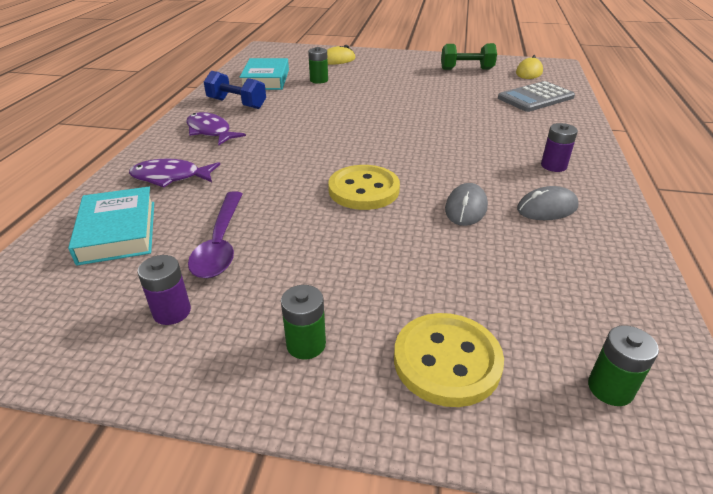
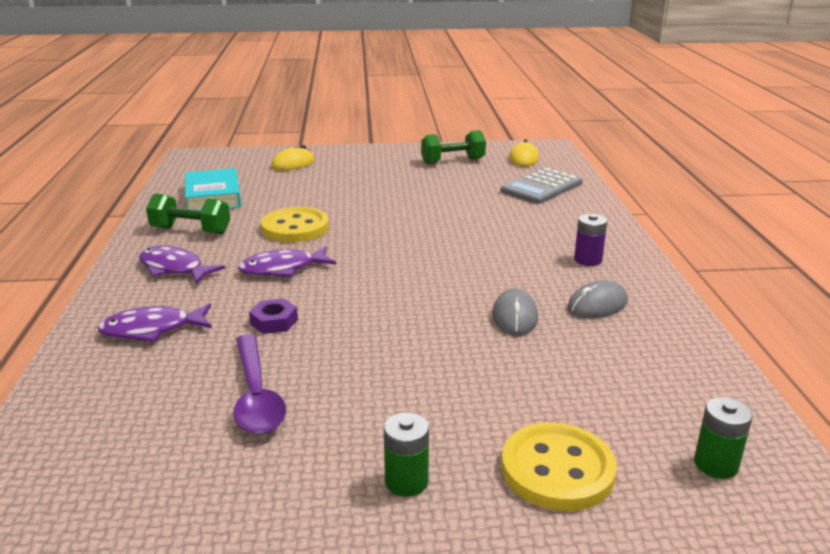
camera: 15 degrees left, 10 degrees down
turquoise book [68,187,154,265] -> none
purple battery [137,255,191,325] -> none
blue dumbbell [204,71,266,109] -> green dumbbell [146,193,230,234]
green battery [308,47,328,84] -> none
yellow button [328,165,400,210] -> yellow button moved to [261,207,329,242]
none -> purple fish [238,246,336,277]
none -> purple nut [249,298,298,334]

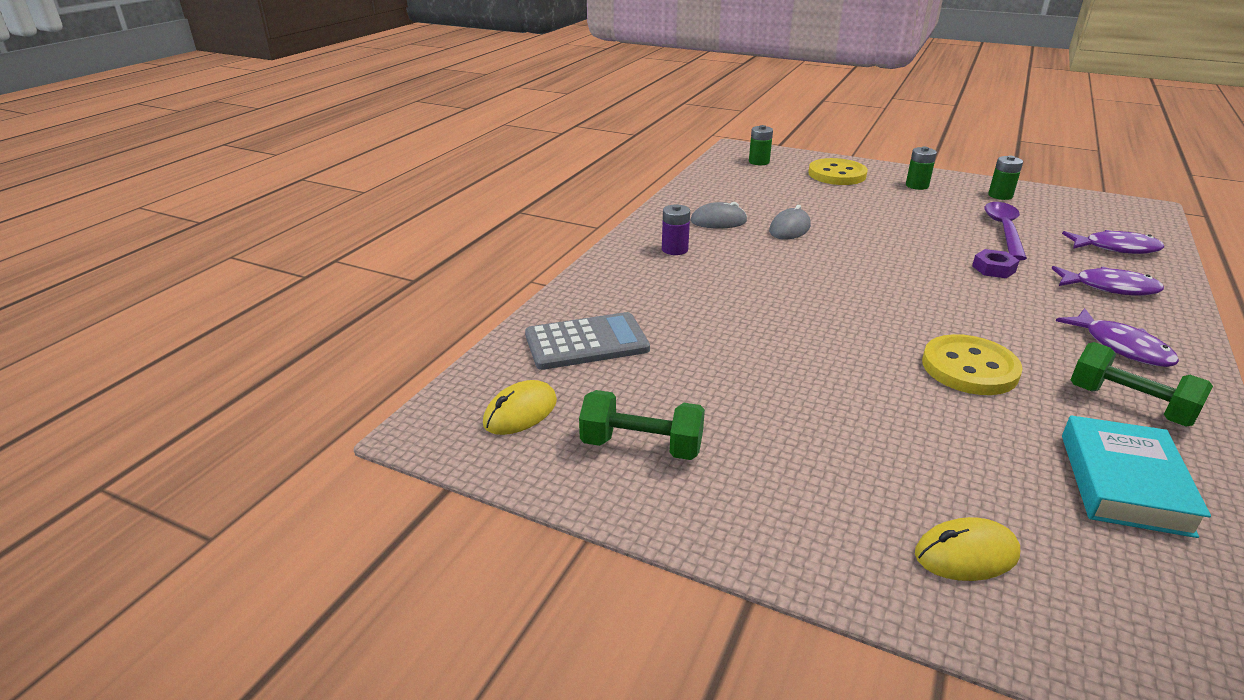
camera: 150 degrees left, 5 degrees up
purple fish [238,246,336,277] -> purple fish moved to [1062,230,1164,254]
none -> green battery [988,156,1023,200]

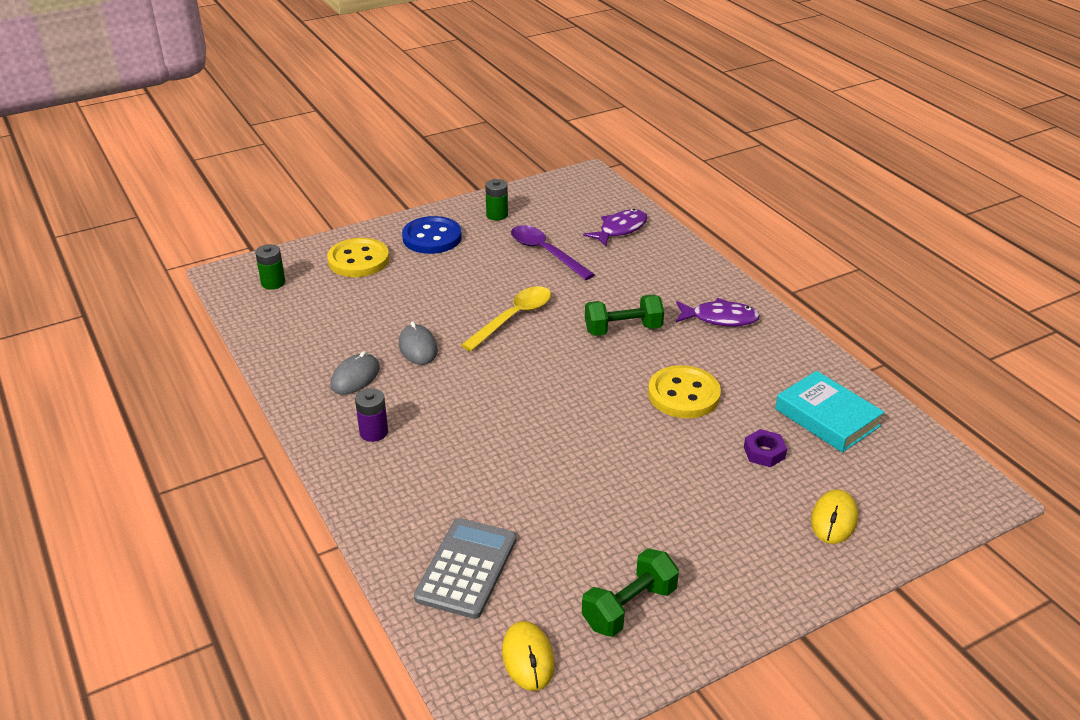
camera: 55 degrees left, 5 degrees up
green battery [906,147,937,190] -> blue button [402,216,462,254]
purple nut [972,249,1019,278] -> purple nut moved to [744,429,787,467]
purple fish [1051,266,1164,296] -> none
green dumbbell [1071,342,1213,427] -> green dumbbell moved to [585,294,664,336]
none -> yellow spoon [461,286,551,351]

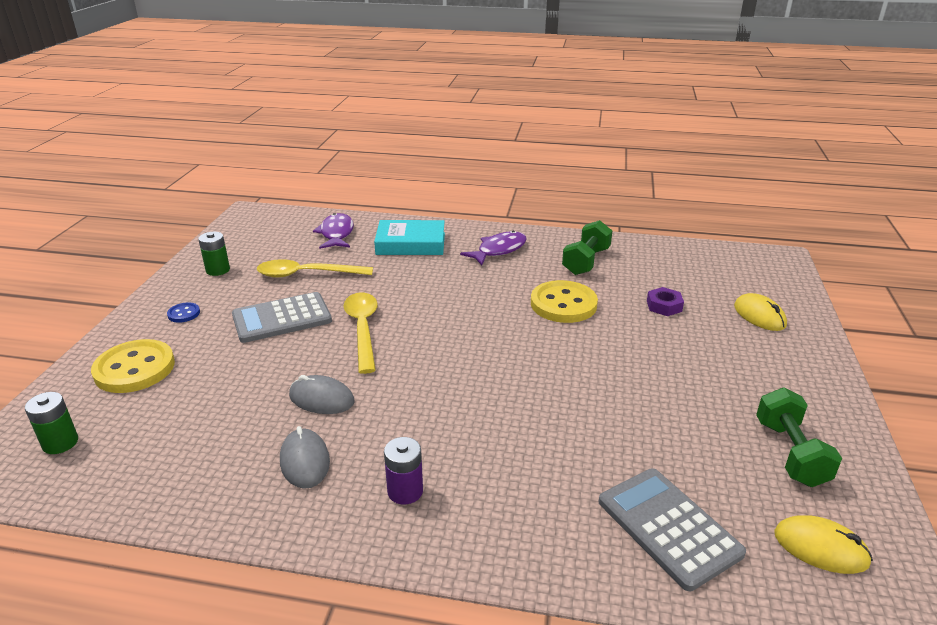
camera: 50 degrees left, 5 degrees down
blue button [402,216,462,254] -> blue button [167,303,200,323], size x0.45
purple spoon [511,225,595,280] -> yellow spoon [257,259,373,278]
green dumbbell [585,294,664,336] -> green dumbbell moved to [562,220,612,275]
turquoise book [775,371,884,453] -> turquoise book moved to [374,220,445,255]
none -> grey calculator [232,292,332,343]

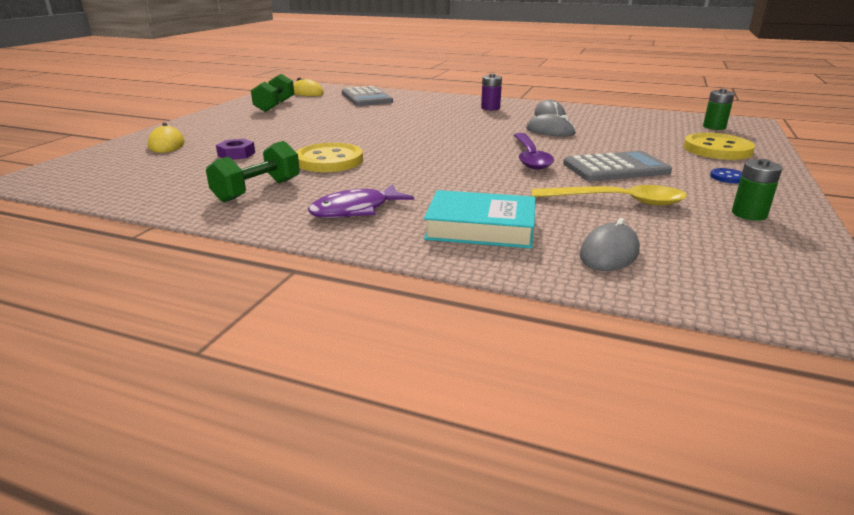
camera: 170 degrees left, 5 degrees down
purple fish [313,213,354,249] -> grey mouse [580,218,640,271]
yellow spoon [344,293,378,374] -> purple spoon [514,133,554,170]

